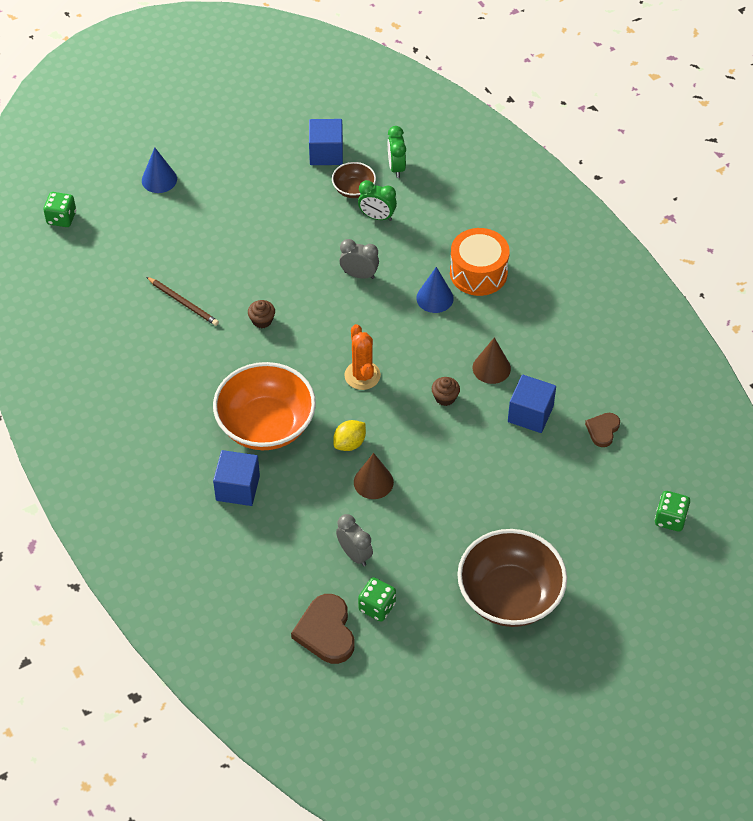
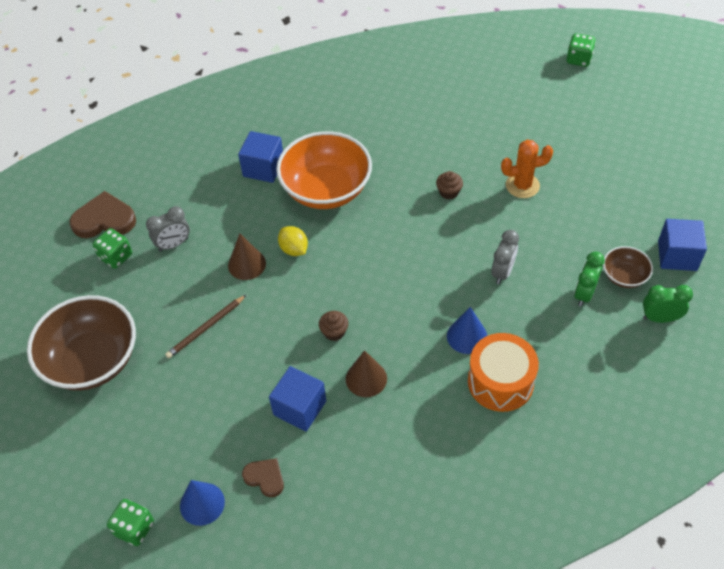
camera: 100 degrees right, 0 degrees up
blue cone [142,147,177,193] -> blue cone moved to [180,480,225,526]
brown pencil [147,277,219,326] -> brown pencil moved to [165,295,246,359]
orange cactus [344,324,381,390] -> orange cactus moved to [501,139,553,198]

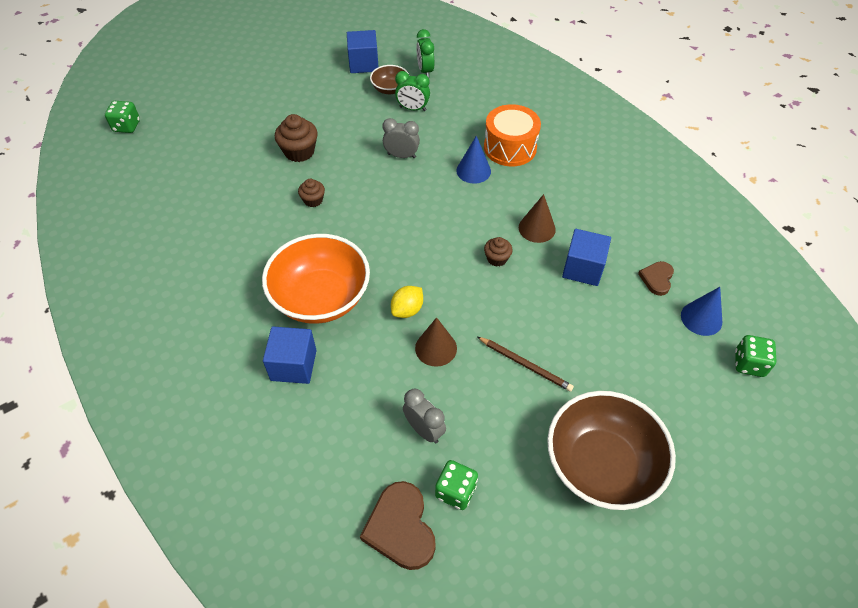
camera: 105 degrees left, 0 degrees up
orange cactus [501,139,553,198] -> brown cupcake [275,114,318,162]

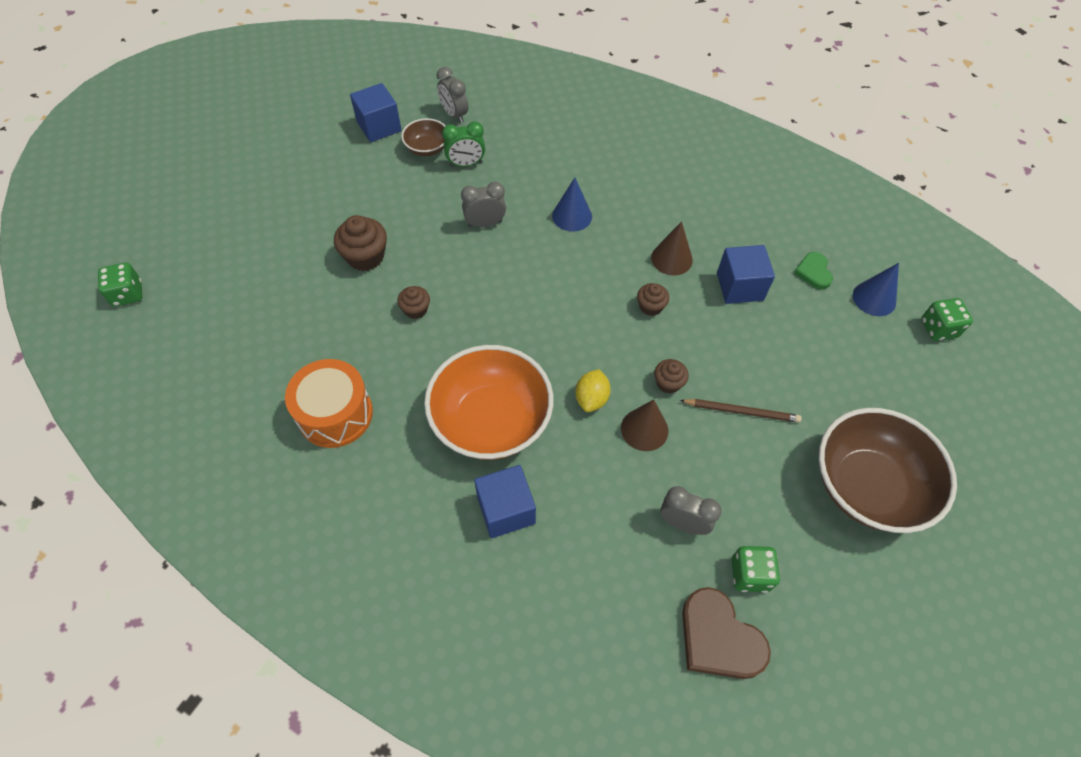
camera: 25 degrees left, 5 degrees up
green clock [416,29,434,78] -> grey clock [437,67,468,123]
orange drum [484,104,541,167] -> orange drum moved to [285,359,373,448]
brown heart [638,261,674,296] -> green heart [794,252,833,290]
none -> brown cupcake [654,359,689,394]

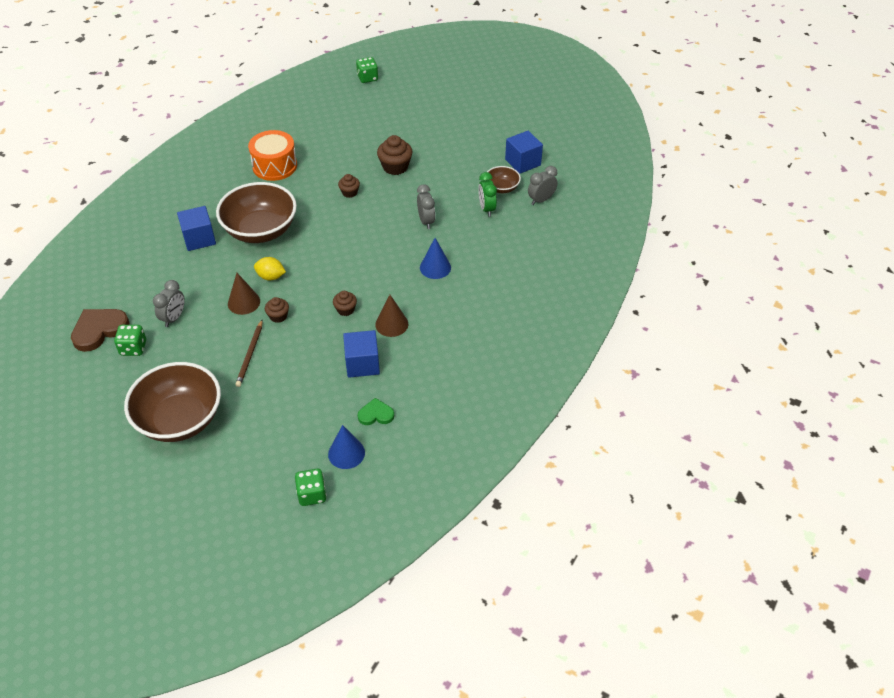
camera: 90 degrees right, 10 degrees down
orange bowl [424,345,553,460] -> brown bowl [216,182,297,243]

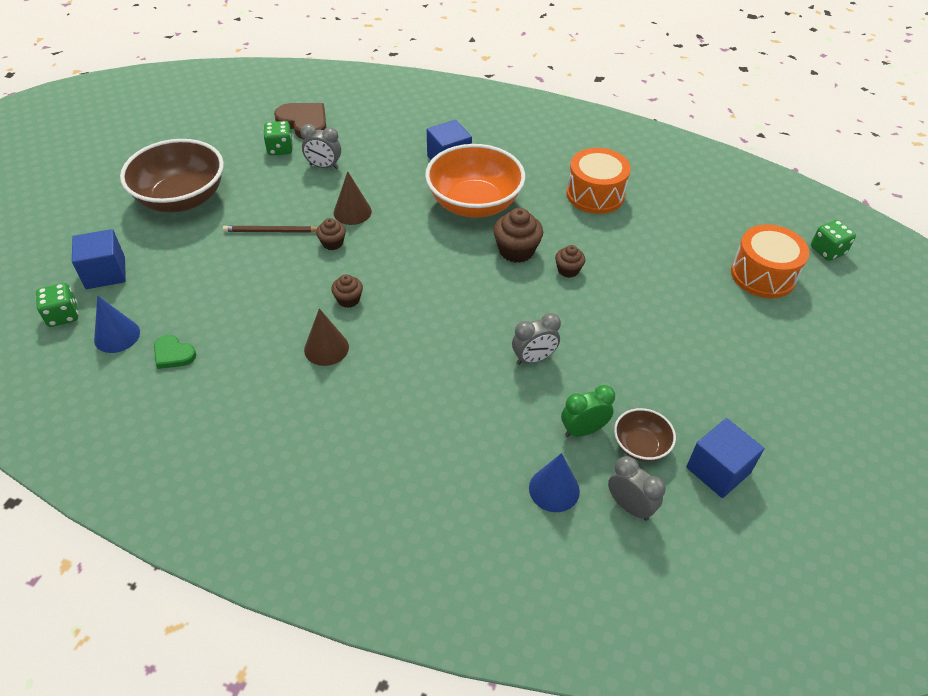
camera: 80 degrees right, 0 degrees up
brown bowl [216,182,297,243] -> orange bowl [425,144,525,218]
yellow lemon [254,257,286,281] -> none
blue cube [343,330,380,378] -> blue cube moved to [72,229,126,289]
green heart [358,398,394,425] -> green heart turned 135 degrees clockwise [154,335,196,369]
brown cupcake [377,135,412,175] -> brown cupcake moved to [493,208,543,263]
blue cone [420,238,451,279] -> blue cone moved to [529,453,580,512]
none -> orange drum [731,224,809,298]

